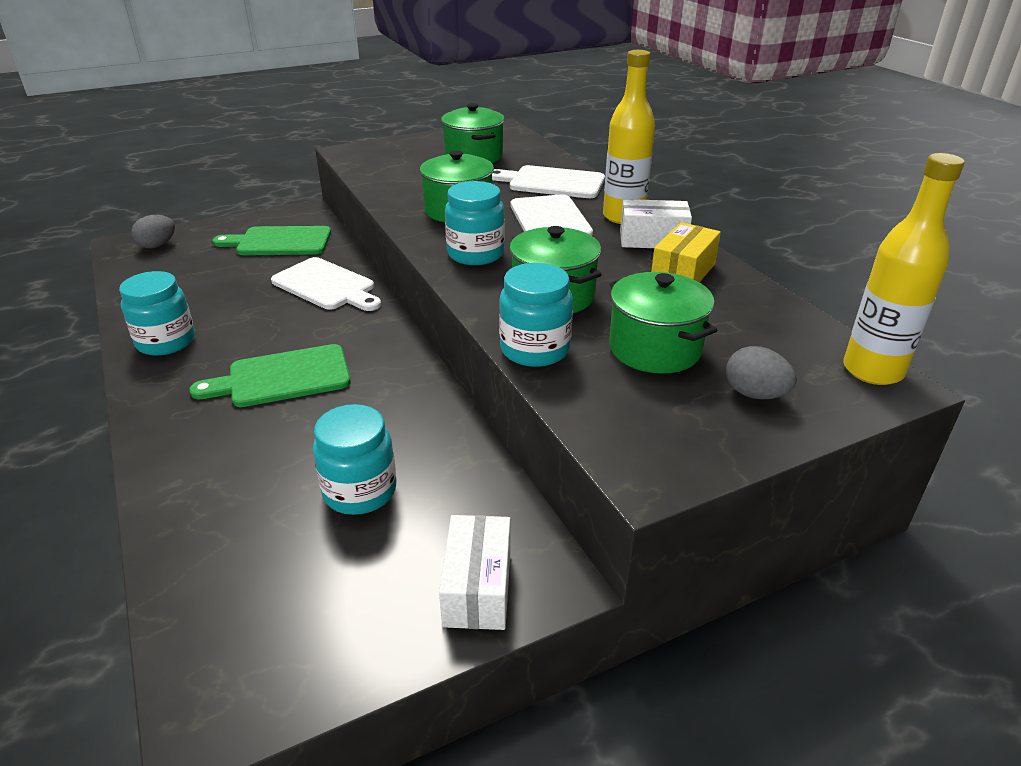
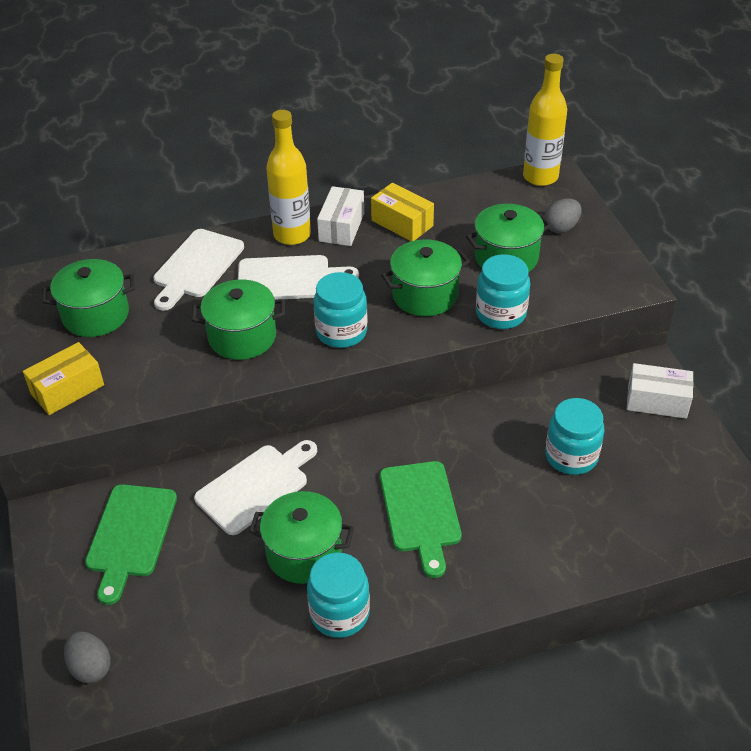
camera: 80 degrees left, 10 degrees up
none -> yellow box [23,342,104,415]
none -> green pot [249,491,354,584]

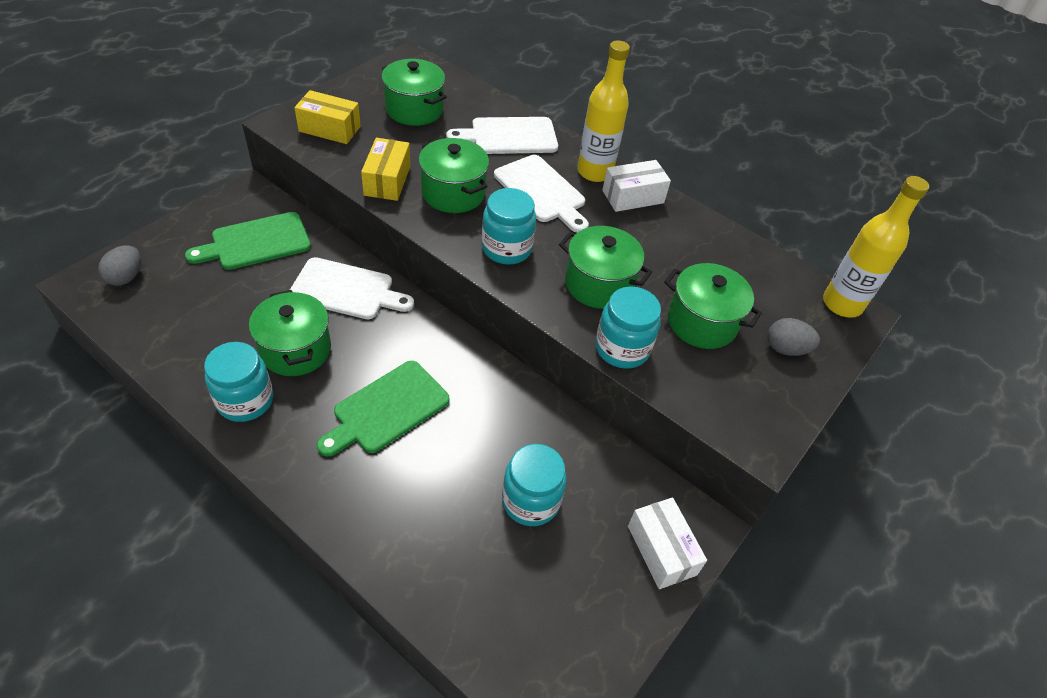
camera: 50 degrees right, 5 degrees up
yellow box [371,183,434,241] -> yellow box moved to [361,138,410,201]

